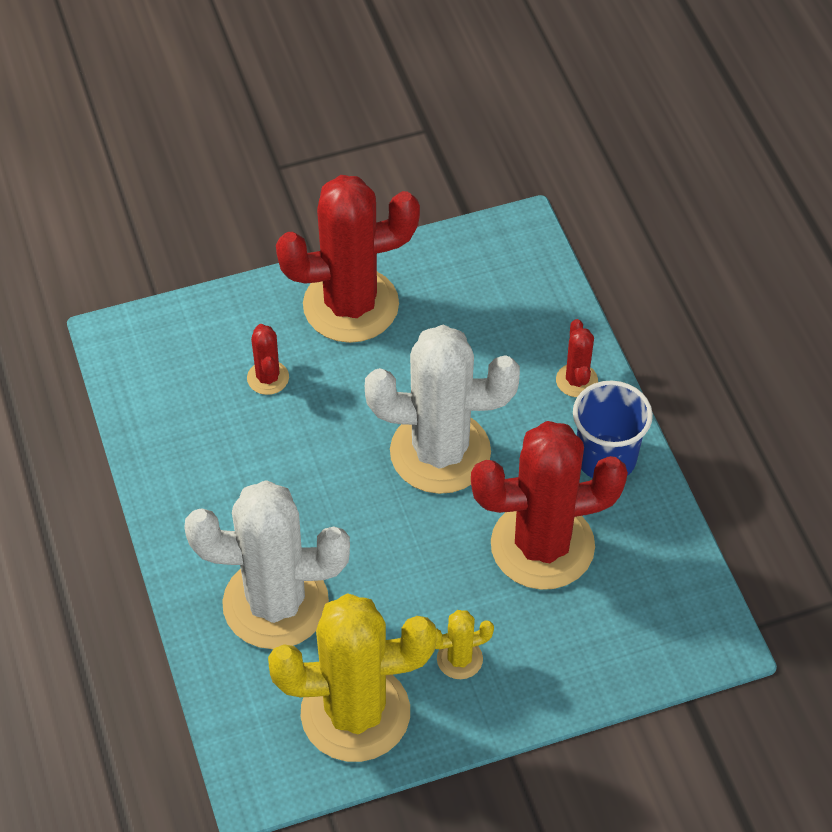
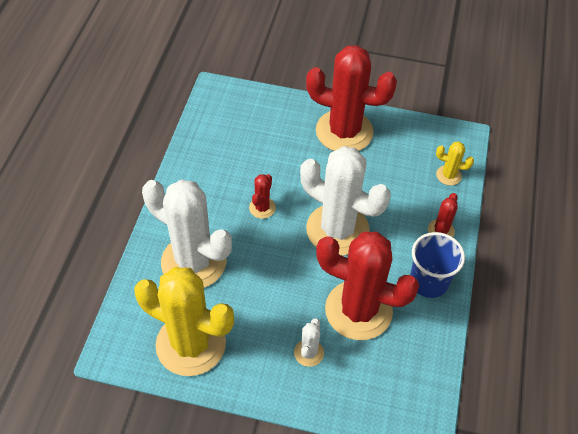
camera: 30 degrees right, 0 degrees up
red cactus [247,324,289,395] -> red cactus moved to [249,174,276,219]
yellow cactus [435,610,494,679] -> yellow cactus moved to [436,142,474,186]
none -> white cactus [294,318,324,367]

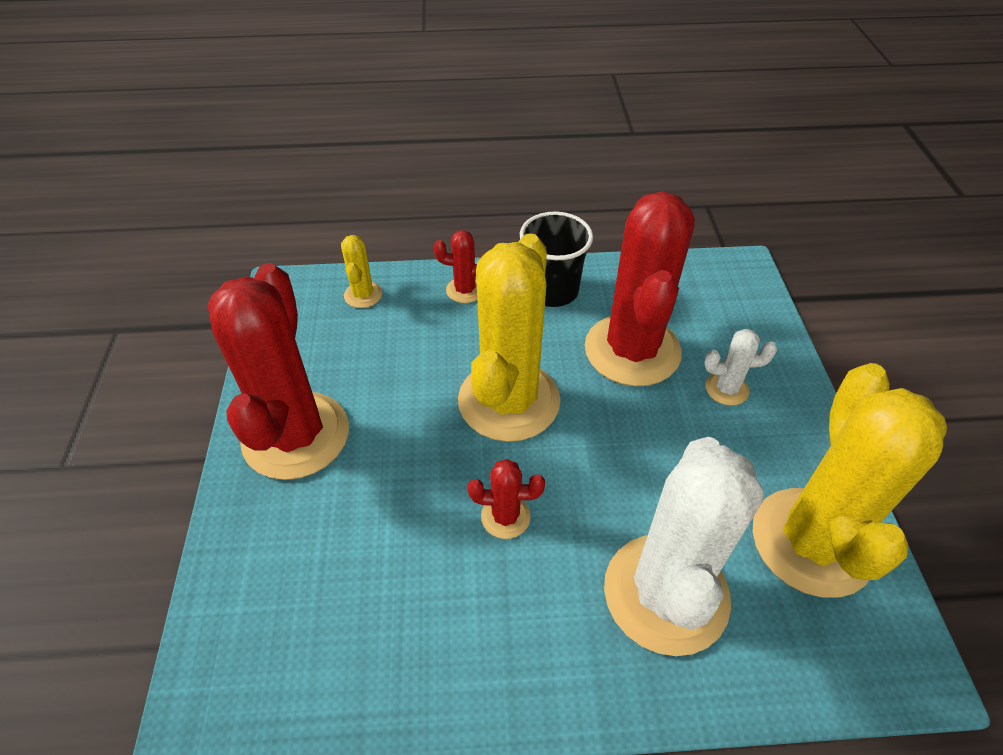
camera: 105 degrees left, 5 degrees down
white cactus [300,146,391,256] -> yellow cactus [458,233,561,442]
blue cup [410,232,465,298] -> black cup [520,212,593,307]

